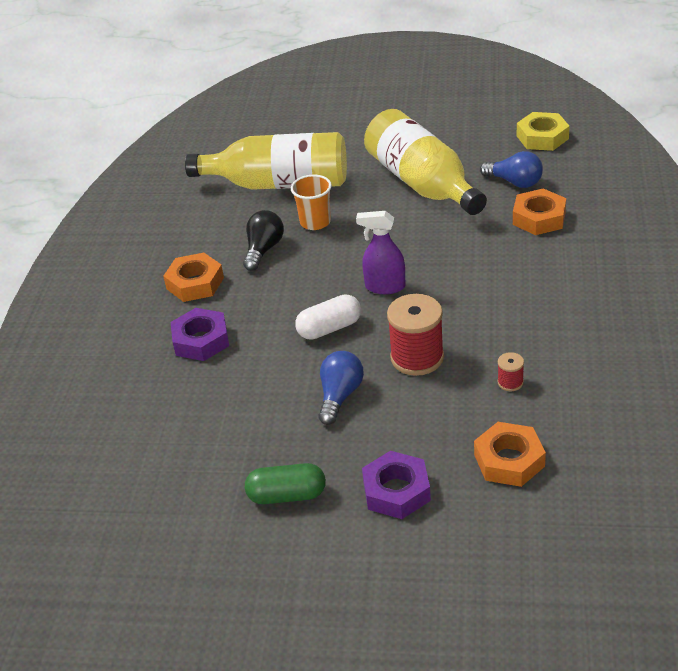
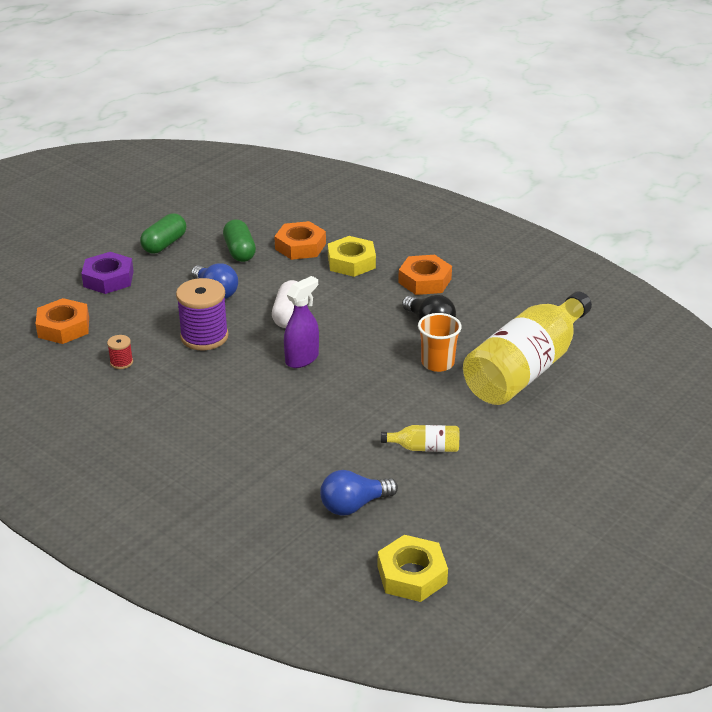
camera: 120 degrees right, 5 degrees down
purple nut [170,308,229,361] -> yellow nut [328,236,376,277]
yellow bottle [364,109,487,215] -> yellow bottle [381,425,459,452], size x0.40
red spool [387,294,444,376] -> purple spool [176,278,229,350]
orange nut [513,188,566,235] -> orange nut moved to [274,221,326,260]
none -> green capsule [223,220,256,262]

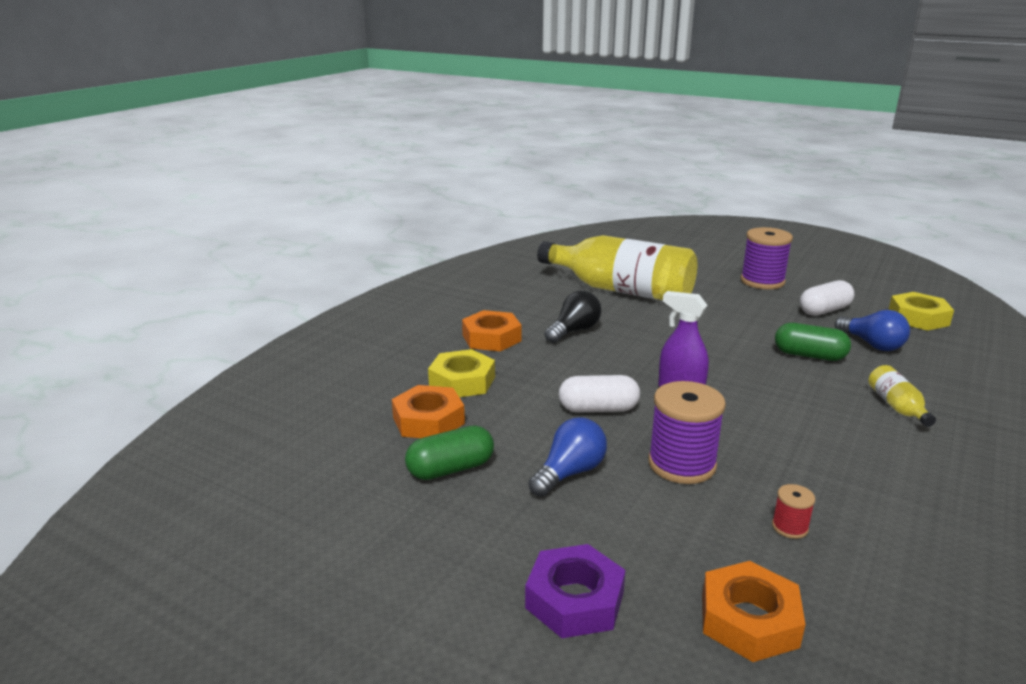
camera: 100 degrees left, 10 degrees down
green capsule [140,213,186,254] -> green capsule moved to [775,323,851,361]
yellow bottle [381,425,459,452] -> yellow bottle moved to [869,365,936,427]
orange cup [418,313,462,372] -> none
none -> purple spool [740,227,793,289]
none -> white capsule [800,280,855,316]

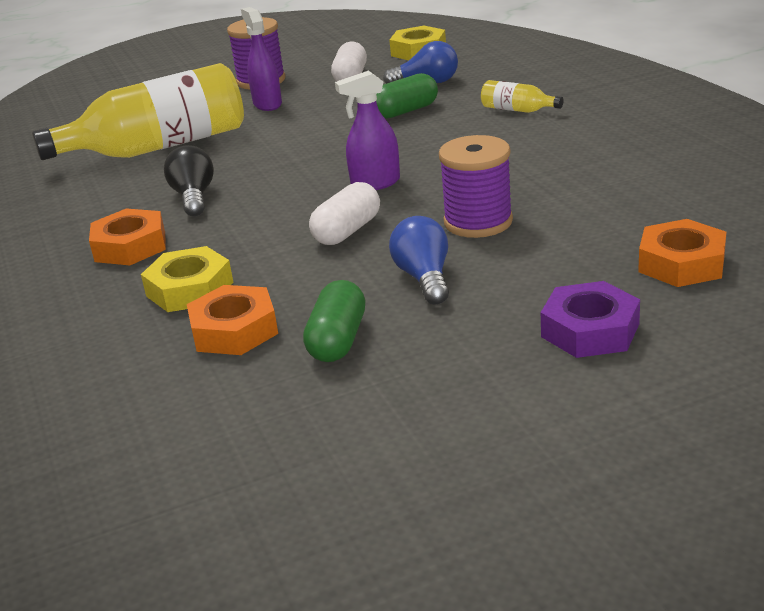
camera: 50 degrees left, 5 degrees up
red spool [772,484,815,539] -> none
none -> purple spray bottle [241,7,282,111]

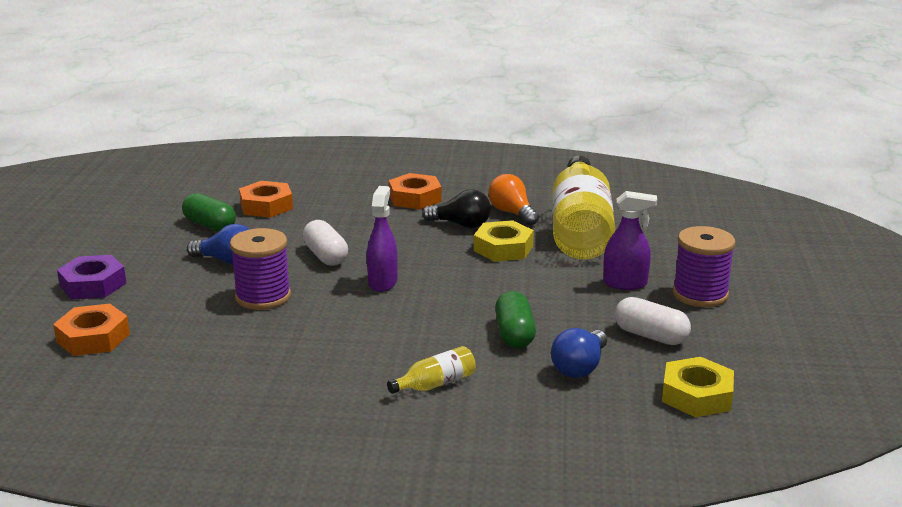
camera: 115 degrees right, 5 degrees down
yellow nut [141,246,233,312] -> yellow nut moved to [474,220,534,262]
none -> orange light bulb [488,174,539,225]

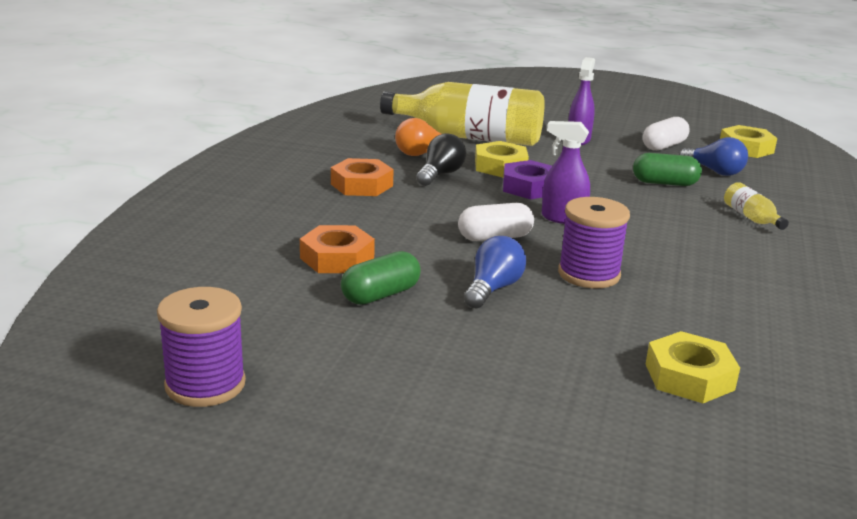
camera: 80 degrees left, 0 degrees up
orange nut [53,304,130,356] -> yellow nut [646,331,740,403]
purple nut [57,255,126,299] -> purple nut moved to [503,160,552,199]
purple spool [673,226,735,307] -> purple spool moved to [157,287,246,407]

